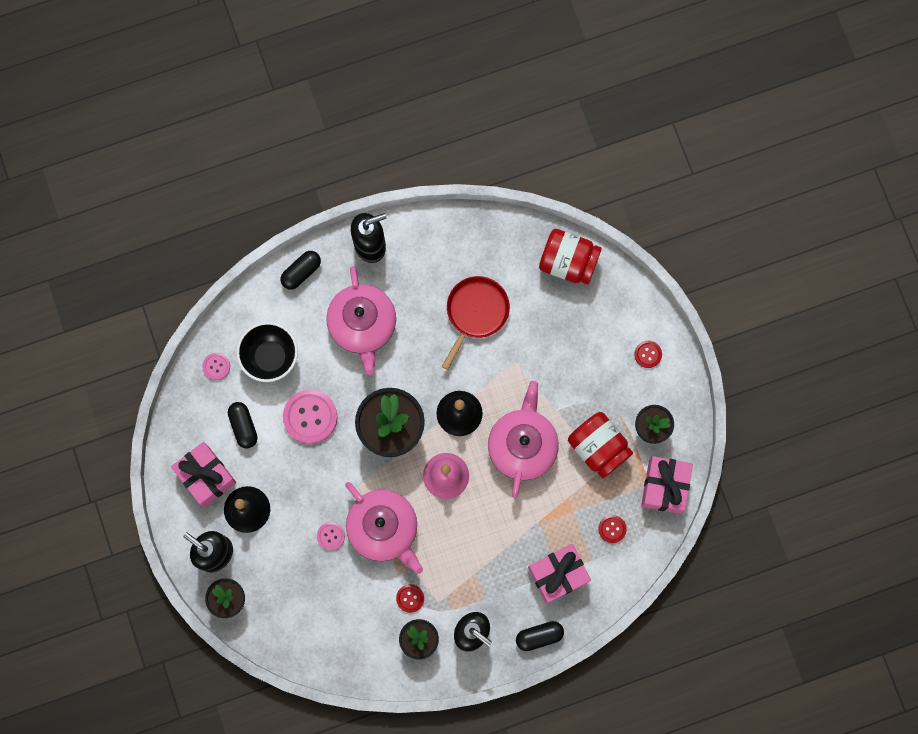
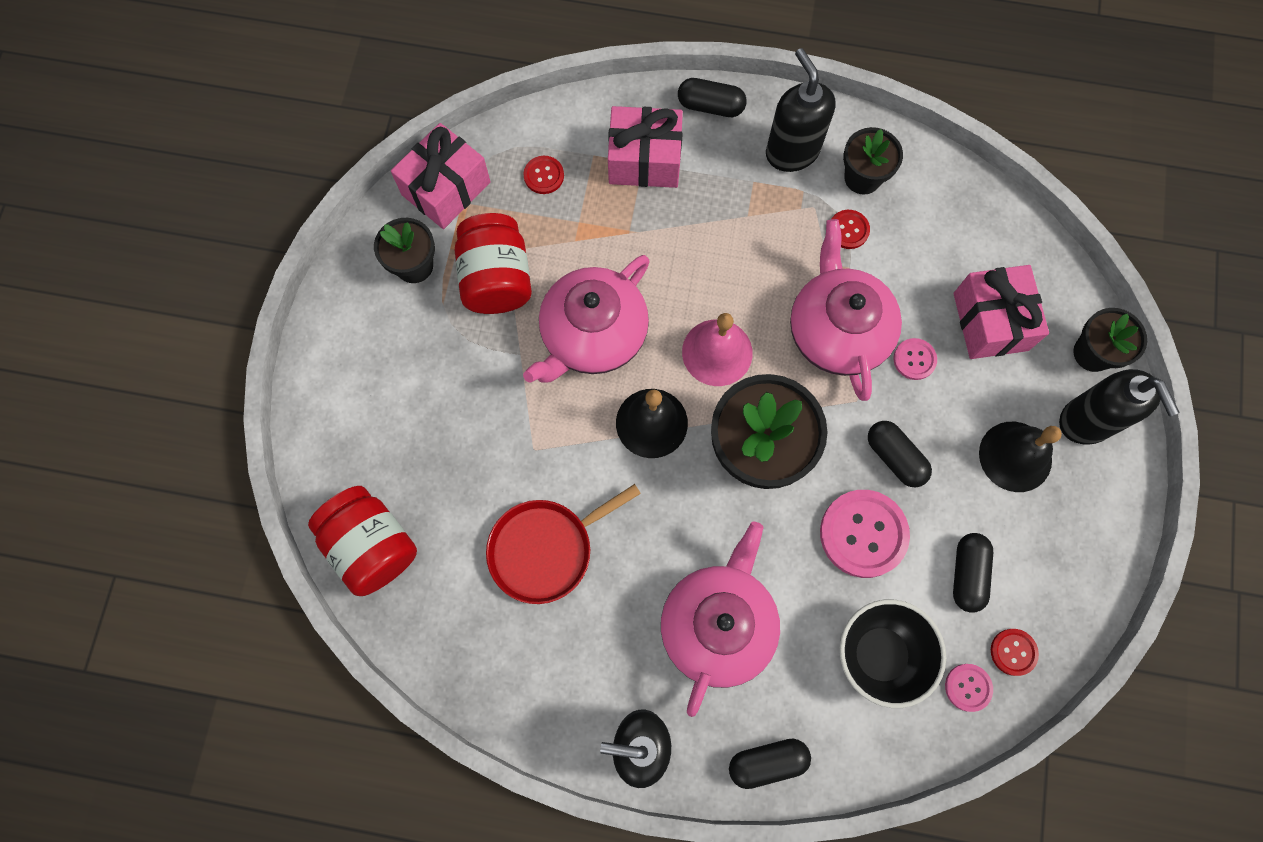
camera: 150 degrees left, 5 degrees down
pink gift [171,442,236,507] -> pink gift moved to [954,265,1049,359]
red button [634,341,662,368] -> red button moved to [991,629,1039,676]
none -> black capsule [868,421,932,487]

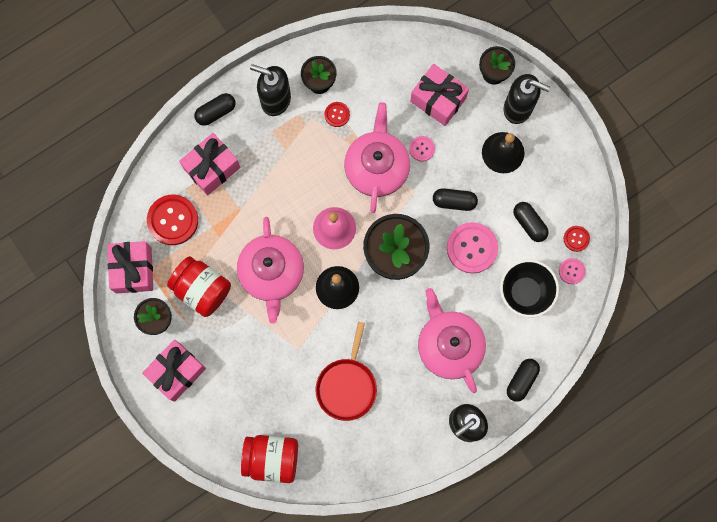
camera: 45 degrees left, 5 degrees up
red button [523,156,564,194] -> red button [147,195,198,245], size x1.96
pink teapot [790,219,902,401] -> pink teapot turned 60 degrees clockwise [344,102,410,213]
none -> pink gift [142,340,206,402]

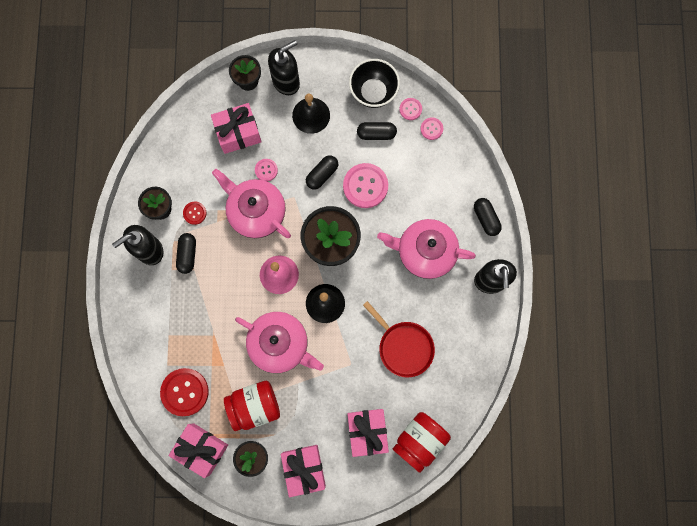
camera: 55 degrees left, 0 degrees up
pink gift [179,133,240,196] -> pink gift moved to [347,409,389,457]
black capsule [194,93,236,126] -> black capsule moved to [176,233,196,274]
black bowl [500,260,559,318] -> black bowl moved to [349,59,400,108]
red button [564,226,590,252] -> pink button [399,98,422,120]

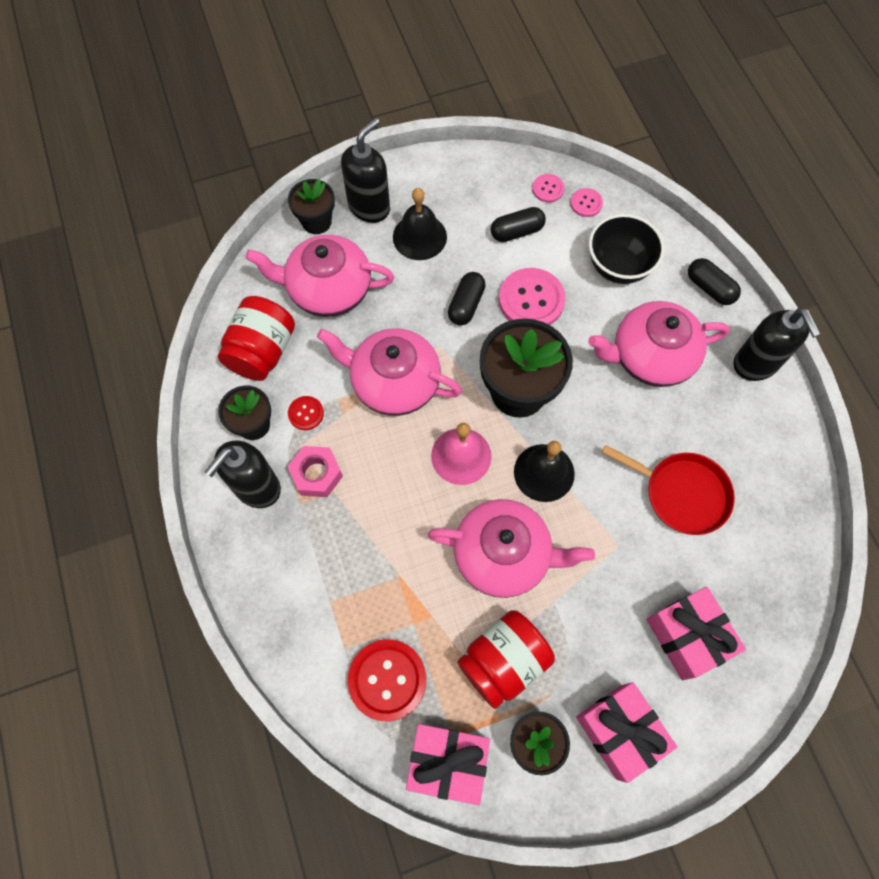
camera: 20 degrees left, 10 degrees down
black capsule [176,233,196,274] -> pink nut [288,446,343,497]
pink gift [211,103,262,154] -> pink teapot [245,235,394,317]
pink button [255,159,278,181] -> none
black bowl [349,59,400,108] -> black bowl moved to [589,214,665,284]
red jar [393,412,451,473] -> red jar moved to [218,296,295,381]

